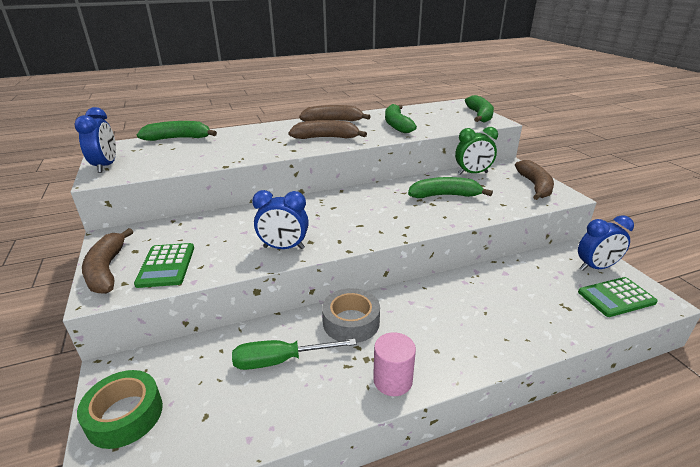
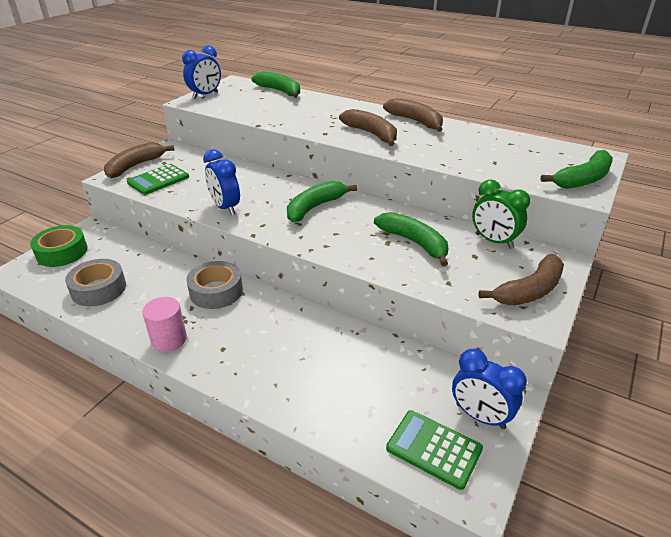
camera: 50 degrees right, 5 degrees up
green screwdriver [232,339,357,370] -> none
green banana [385,104,417,133] -> green banana moved to [287,181,357,222]
none -> grey tape [65,259,126,306]

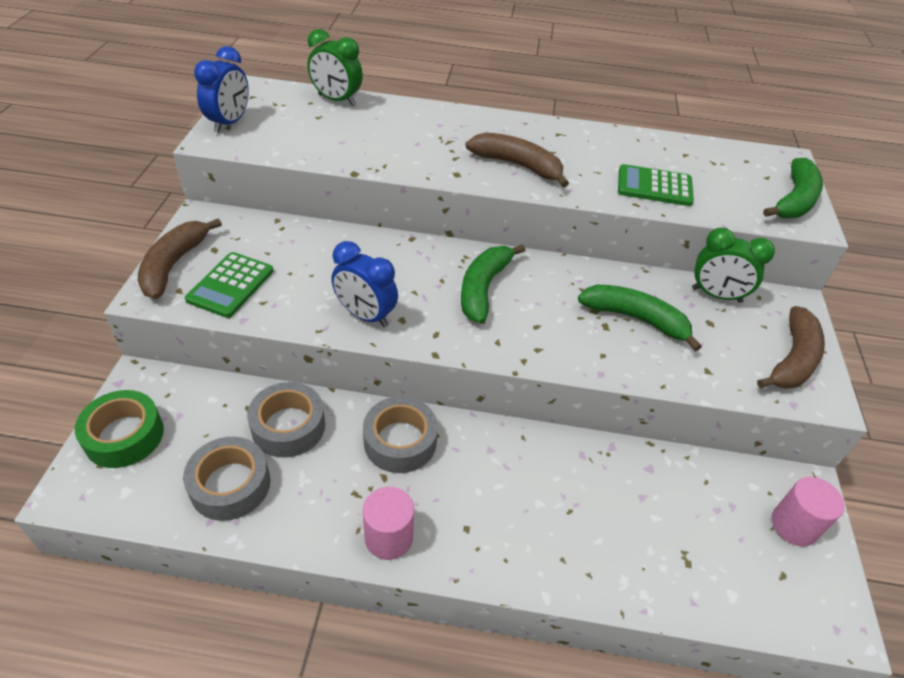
camera: 25 degrees left, 10 degrees up
green banana [252,71,300,98] -> green clock [308,29,363,106]
brown banana [383,98,443,132] -> none
green calculator [386,410,483,490] -> green calculator moved to [618,164,694,206]
blue clock [452,349,527,429] -> pink cylinder [771,477,845,546]
none -> grey tape [247,382,325,457]

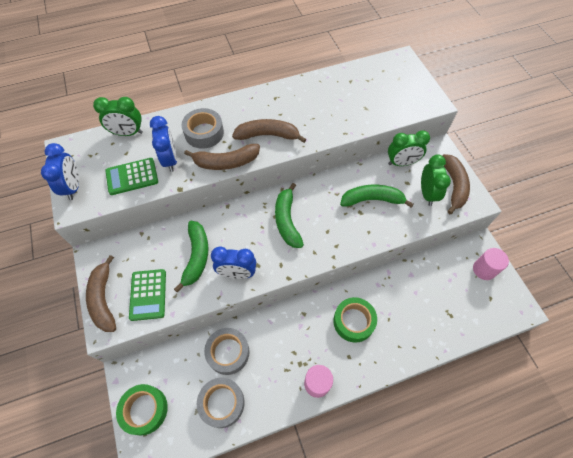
camera: 25 degrees left, 15 degrees up
grey tape [363,397,438,473] -> grey tape moved to [182,108,224,149]
green calculator [618,164,694,206] -> green calculator moved to [105,158,158,195]
green banana [763,158,823,219] -> green banana moved to [174,221,208,293]
none -> blue clock [150,116,177,172]
none -> brown banana [184,144,260,170]
none -> green tape [333,297,377,343]
none -> green clock [421,154,451,206]

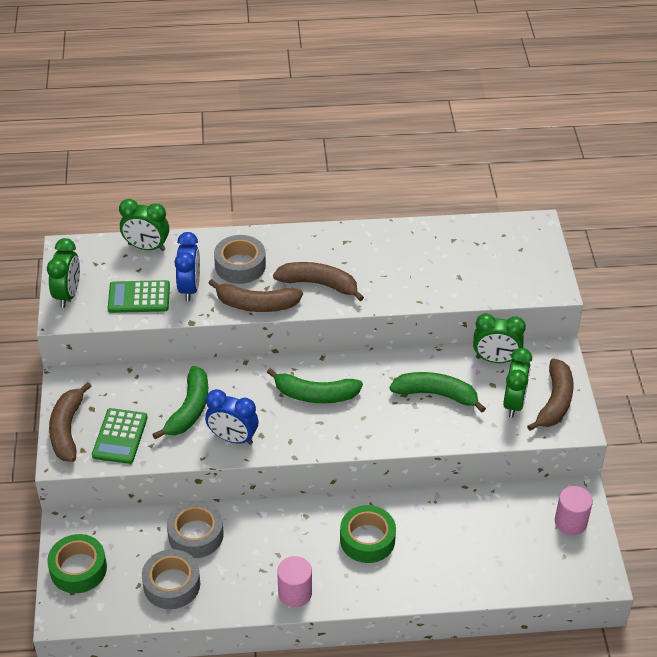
camera: 15 degrees right, 15 degrees down
blue clock [41,143,79,200] -> green clock [47,238,80,308]
green banana [275,183,304,248] -> green banana turned 90 degrees counterclockwise [267,368,363,403]

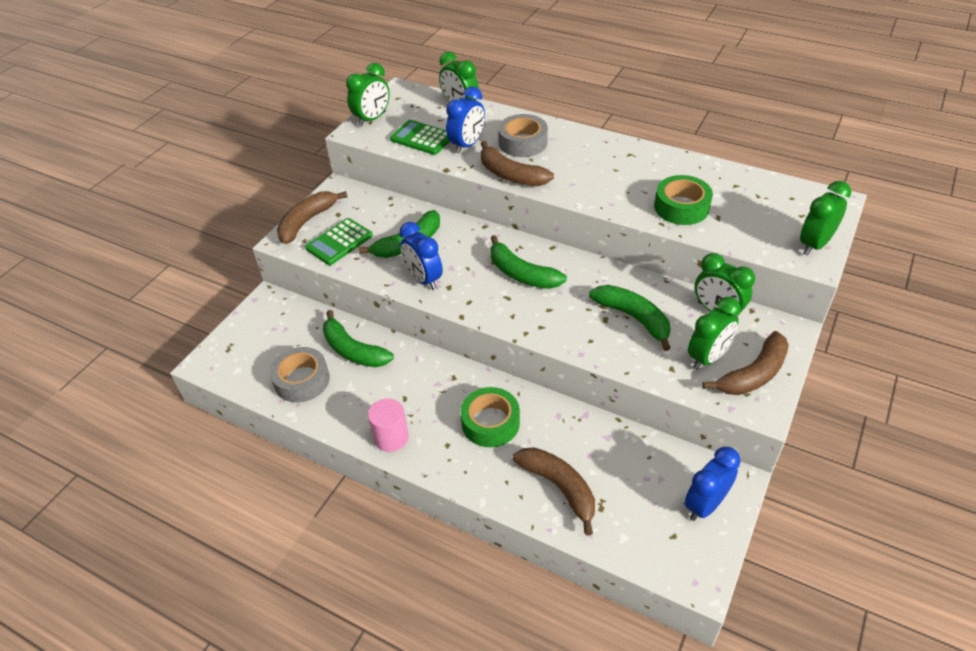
camera: 35 degrees right, 0 degrees up
green tape [47,534,107,593] -> green tape moved to [654,175,713,225]
grey tape [167,501,224,558] -> green banana [323,310,394,367]
brown banana [273,262,364,301] -> brown banana moved to [513,448,595,535]
pink cylinder [555,486,593,535] -> blue clock [684,447,741,521]
none -> green clock [800,181,851,256]

